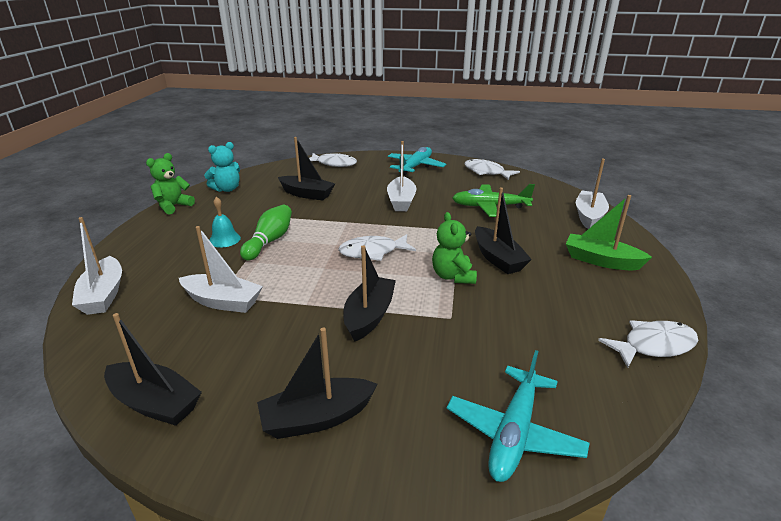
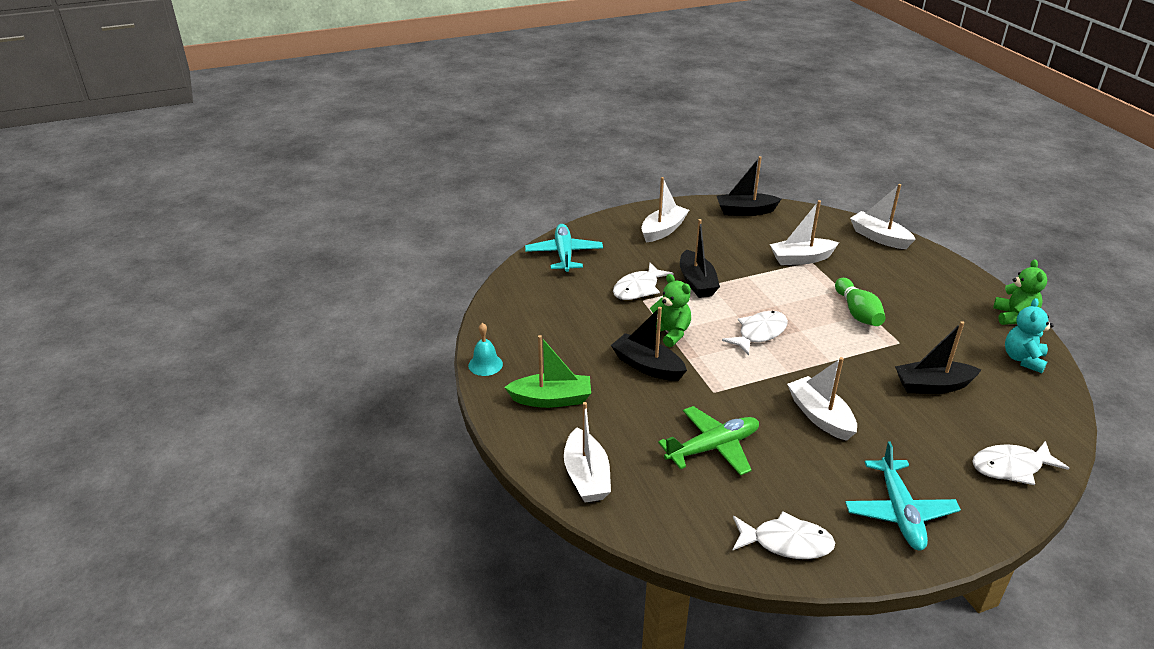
camera: 150 degrees right, 5 degrees up
turquoise bell [209,197,241,247] -> turquoise bell moved to [468,323,503,376]
black boat [257,328,377,439] -> white boat [641,177,689,242]
white fish [598,320,698,368] -> white fish moved to [613,263,673,300]

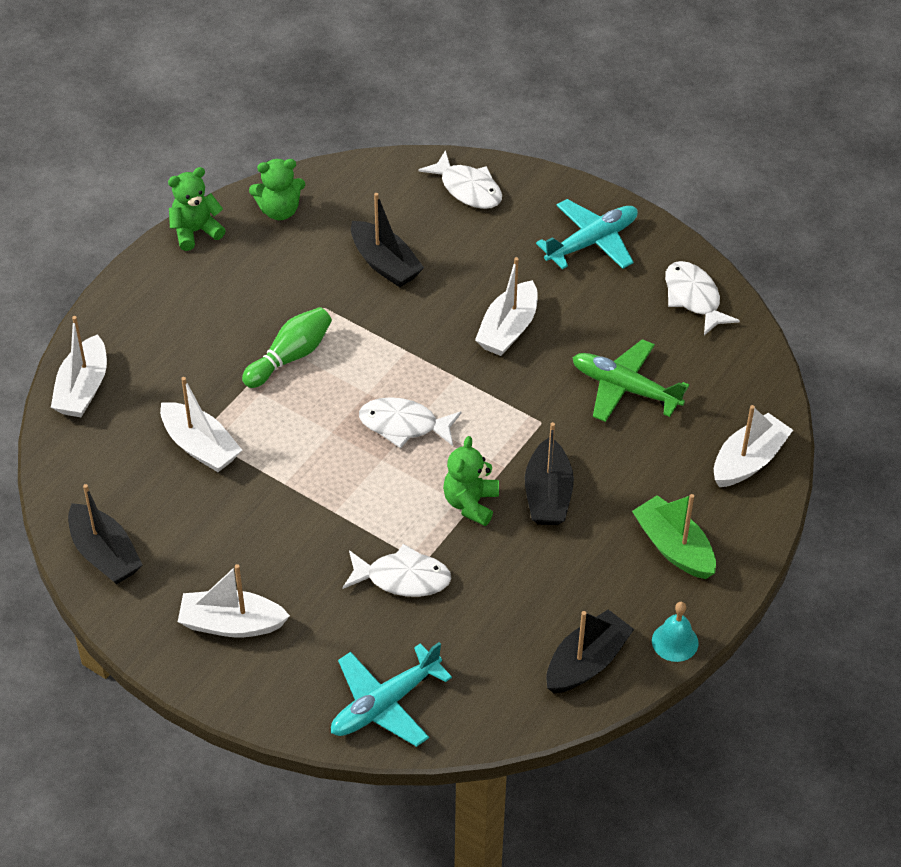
camera: 125 degrees left, 15 degrees up
black boat [680,219,720,298] -> black boat moved to [546,609,634,693]
turquoise teddy bear [1005,298,1054,373] -> green teddy bear [249,159,305,220]

